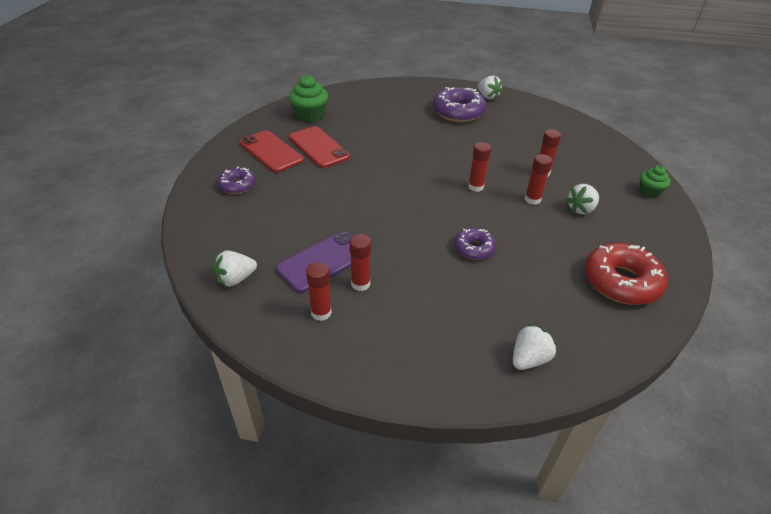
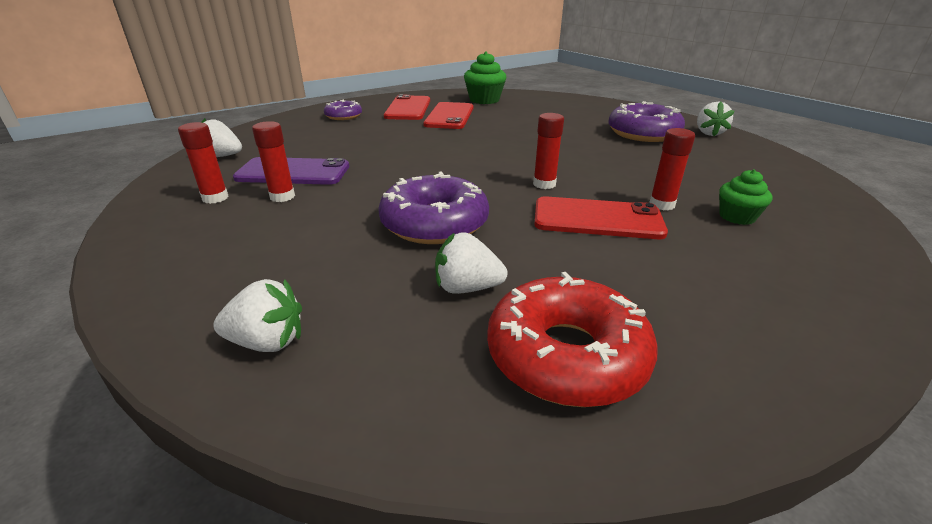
camera: 45 degrees right, 10 degrees down
purple donut [454,228,496,260] -> purple donut [378,171,489,244], size x1.75
red glue stick [525,154,552,205] -> red phone [534,196,668,239]
white strawberry [566,184,599,214] -> white strawberry moved to [435,232,508,294]
green cupcake [639,166,671,198] -> green cupcake moved to [719,170,773,225]

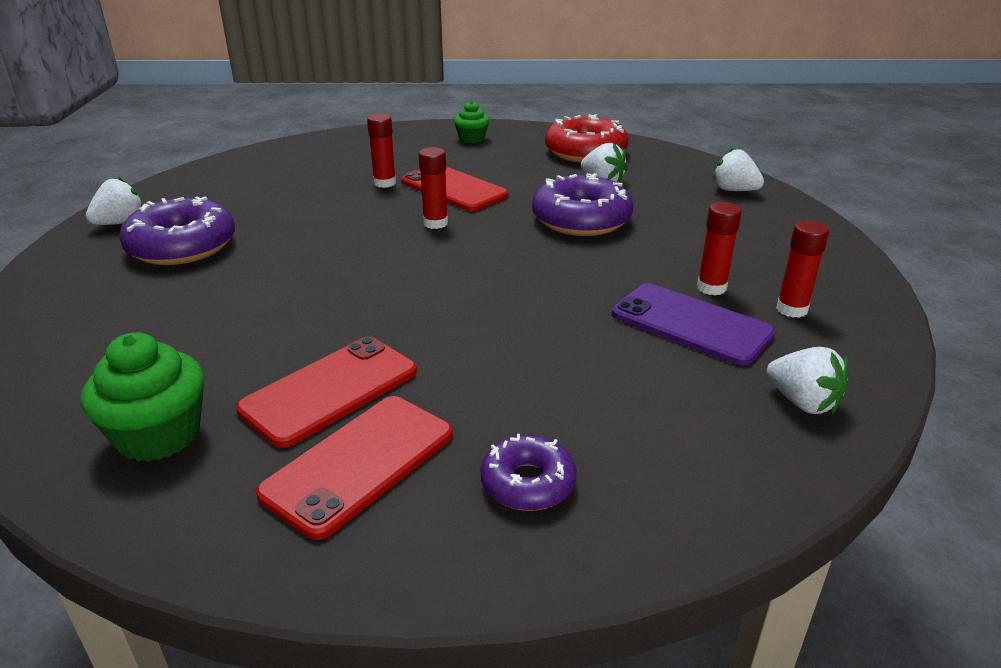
camera: 145 degrees left, 0 degrees up
green cupcake [719,170,773,225] -> green cupcake moved to [454,101,489,143]

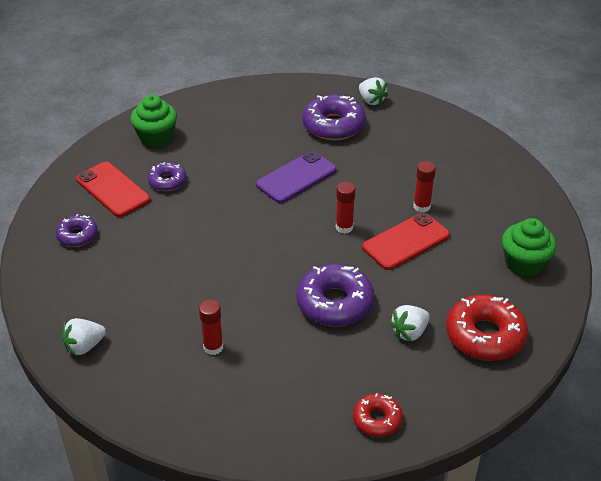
camera: 100 degrees right, 10 degrees up
red phone [236,337,417,448] -> purple donut [148,162,187,191]
green cupcake [454,101,489,143] -> green cupcake [502,218,557,277], size x1.61
purple phone [612,283,775,366] -> purple phone moved to [256,151,337,203]
white strawberry [713,148,764,191] -> red donut [353,393,403,437]
red glue stick [776,220,829,318] -> none

